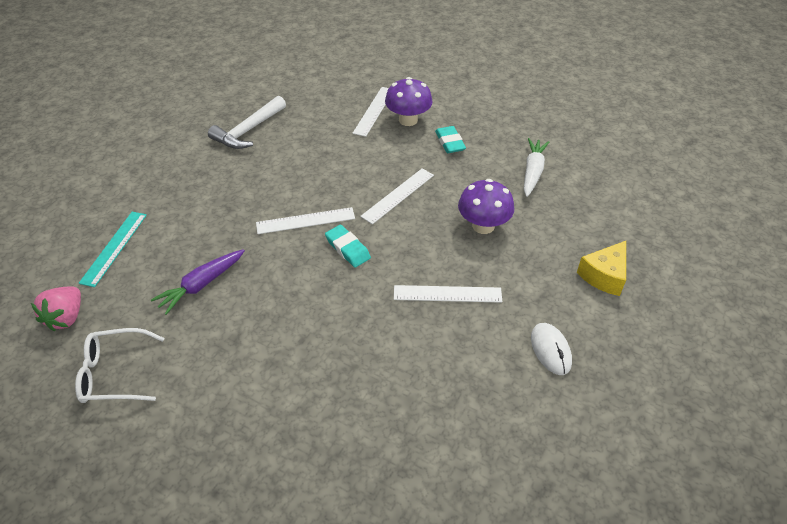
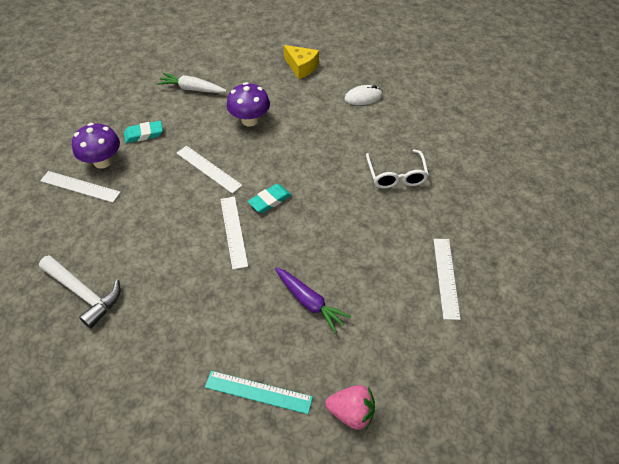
camera: 90 degrees left, 5 degrees up
white glasses [75,328,165,403] -> white glasses moved to [366,149,429,188]
white ruler [394,285,502,303] -> white ruler moved to [434,239,460,320]

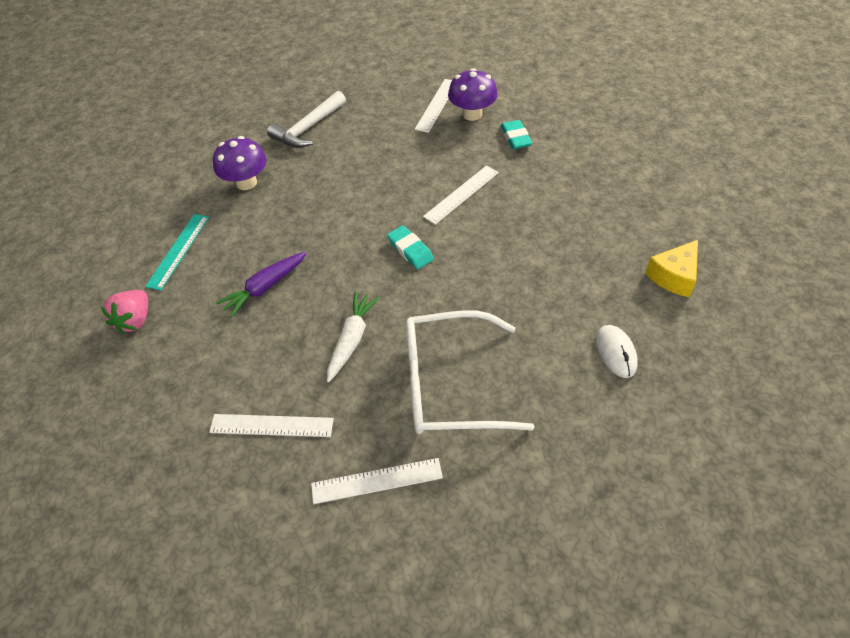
camera: 95 degrees right, 0 degrees up
white carrot [157,73,226,93] -> white carrot moved to [327,291,380,383]
white ruler [220,197,248,270] -> white ruler moved to [311,458,443,504]
purple mushroom [227,82,270,126] -> purple mushroom moved to [213,136,267,190]
white glasses [366,149,429,188] -> white glasses [406,310,535,434], size x1.63

